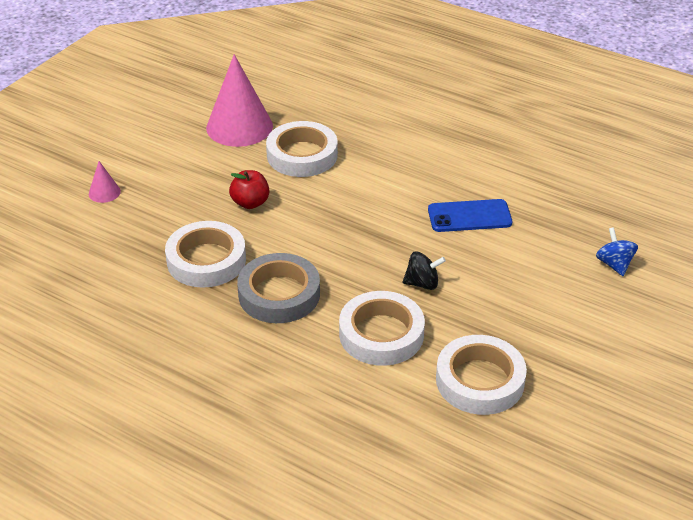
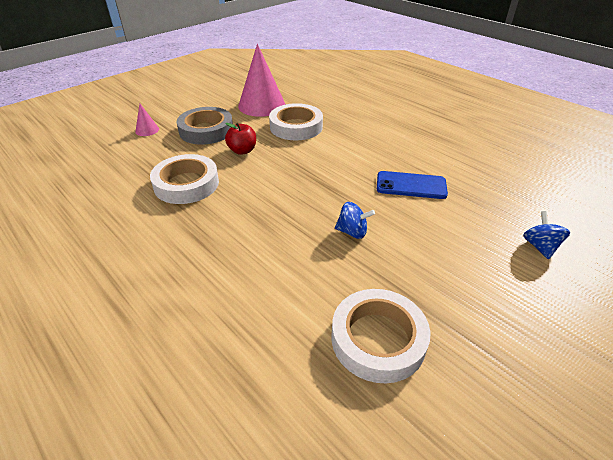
camera: 15 degrees right, 0 degrees up
grey tape [237,253,320,323] -> grey tape moved to [176,107,233,145]
white tape [339,291,425,366] -> none
black spinning top [403,252,446,290] -> blue spinning top [335,202,375,239]

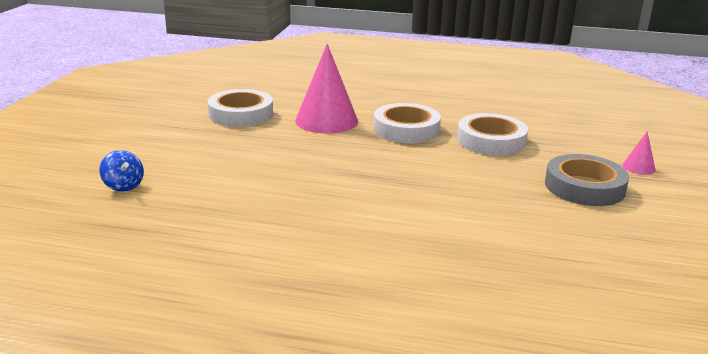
camera: 145 degrees right, 15 degrees down
red apple [225,123,256,155] -> none
pink cone [238,44,285,117] -> pink cone moved to [295,44,358,134]
white tape [269,103,323,140] -> white tape moved to [373,103,441,143]
blue spinning top [335,202,375,239] -> none
blue phone [377,171,448,199] -> none

